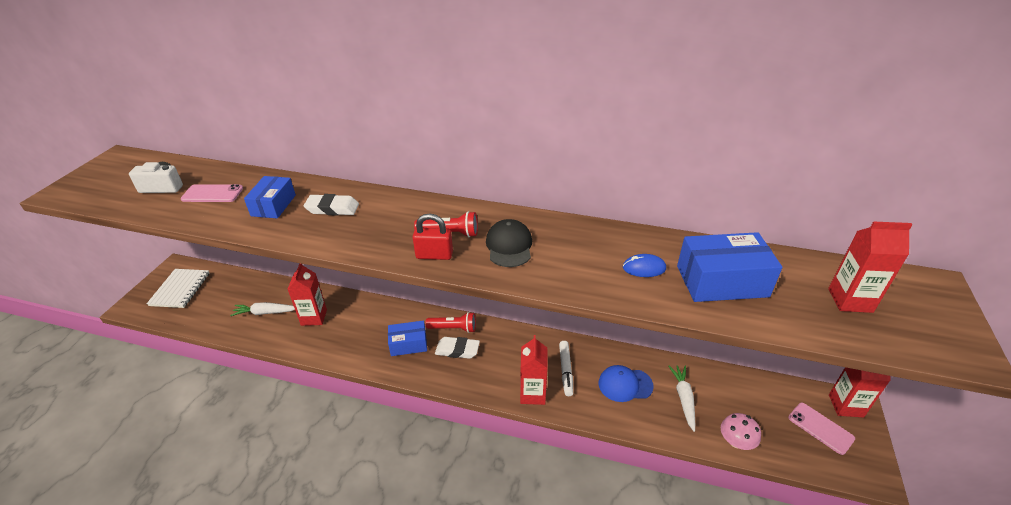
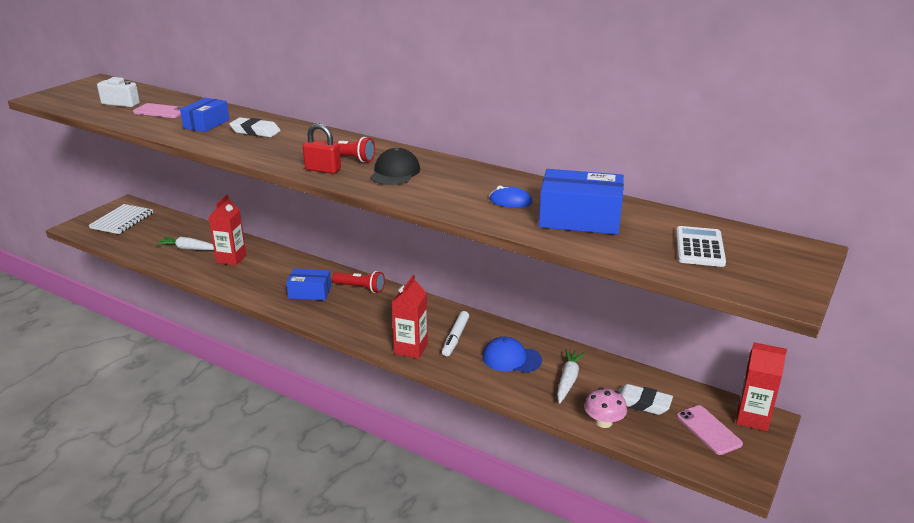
camera: 15 degrees right, 10 degrees down
white eraser [435,337,480,359] -> white eraser moved to [618,384,673,415]
red carton [828,221,913,313] -> white calculator [676,226,726,267]

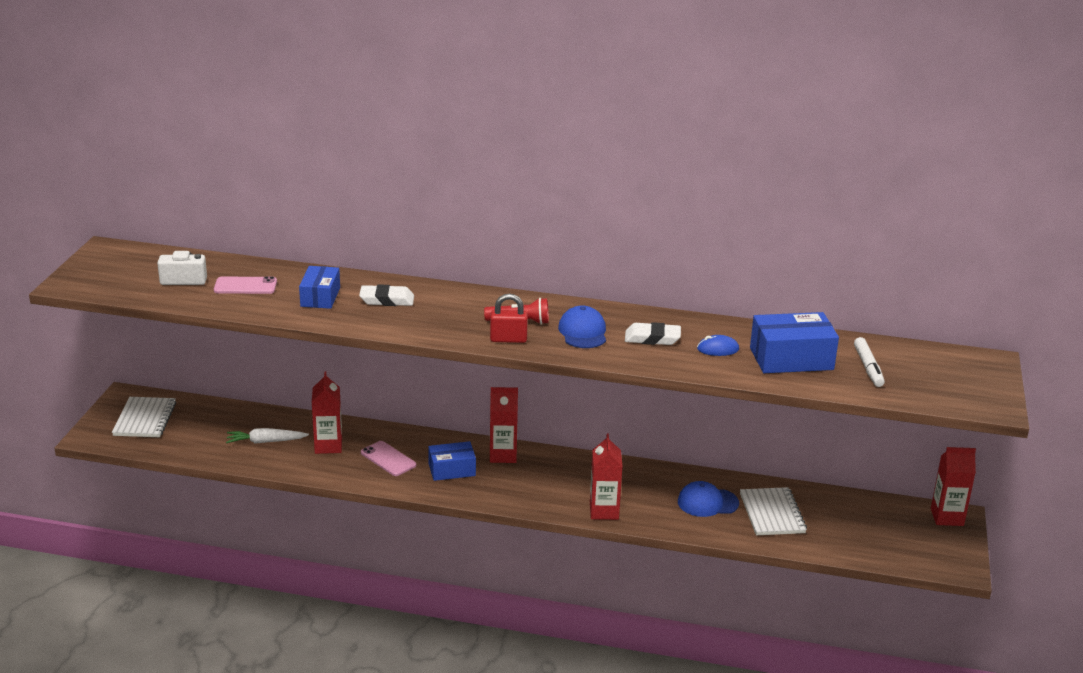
camera: 20 degrees left, 0 degrees up
red flashlight [332,271,385,293] -> red carton [490,387,518,463]
black cap [370,148,420,185] -> blue cap [558,305,606,348]
white marker [442,311,469,356] -> white marker moved to [854,337,885,387]
white carrot [557,349,585,403] -> white notebook [740,487,807,535]
pink mushroom [584,387,627,428] -> none
white eraser [618,384,673,415] -> white eraser moved to [625,322,681,345]
white calculator [676,226,726,267] -> none
pink phone [677,405,743,455] -> pink phone moved to [361,441,416,476]

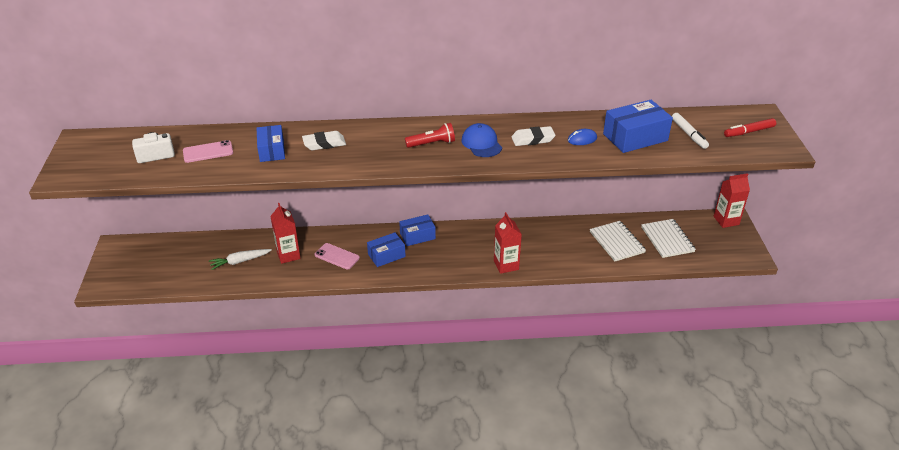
camera: 15 degrees left, 10 degrees up
white notebook [112,397,176,437] -> white notebook moved to [641,219,696,258]
red padlock [490,293,528,343] -> none
red carton [490,387,518,463] -> blue box [399,214,436,246]
blue cap [678,481,739,517] -> none
none -> red marker [724,118,776,137]

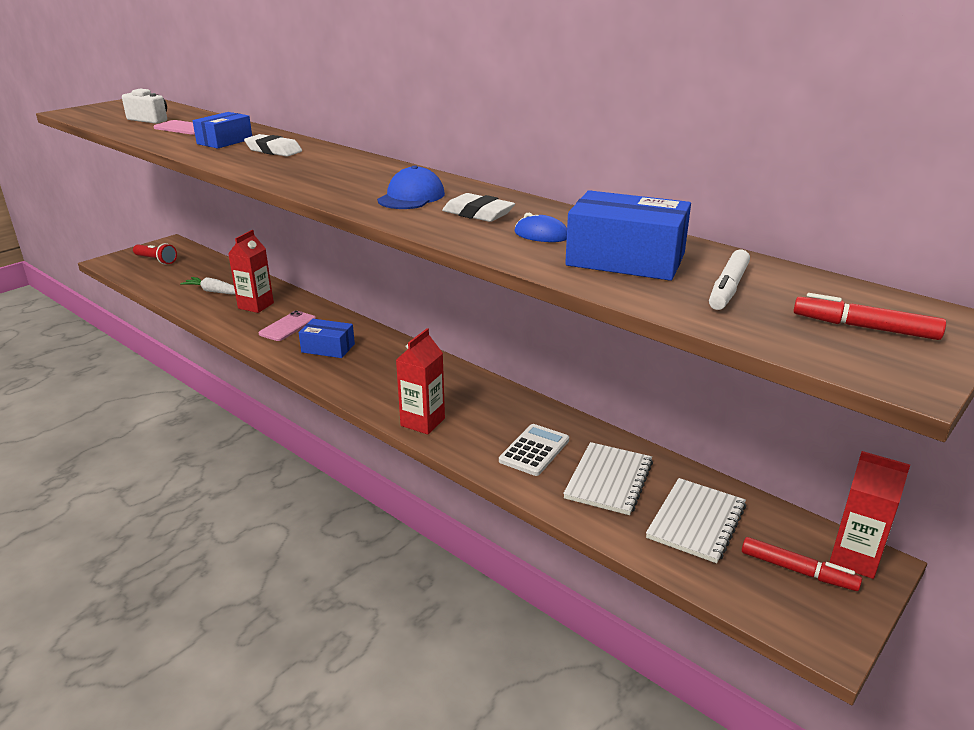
camera: 45 degrees right, 10 degrees down
pink phone [315,243,360,270] -> pink phone turned 45 degrees clockwise [259,311,316,341]
blue box [399,214,436,246] -> none
red flashlight [405,123,455,148] -> red flashlight moved to [133,243,177,264]
none -> white calculator [499,424,569,476]
none -> red marker [742,537,862,591]

